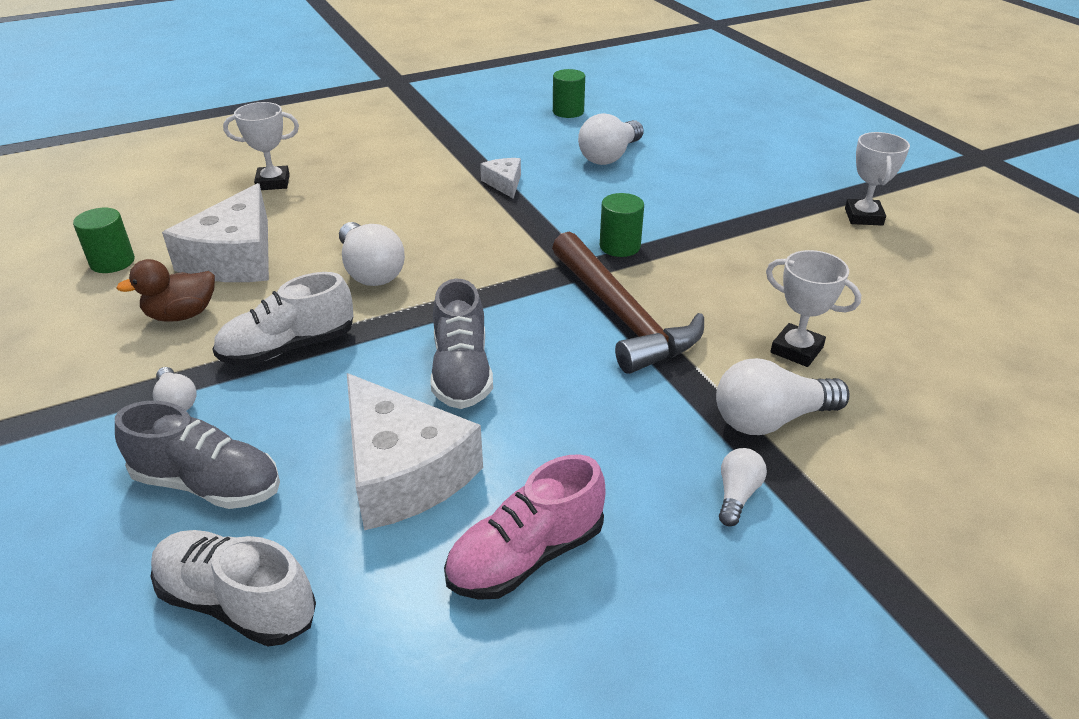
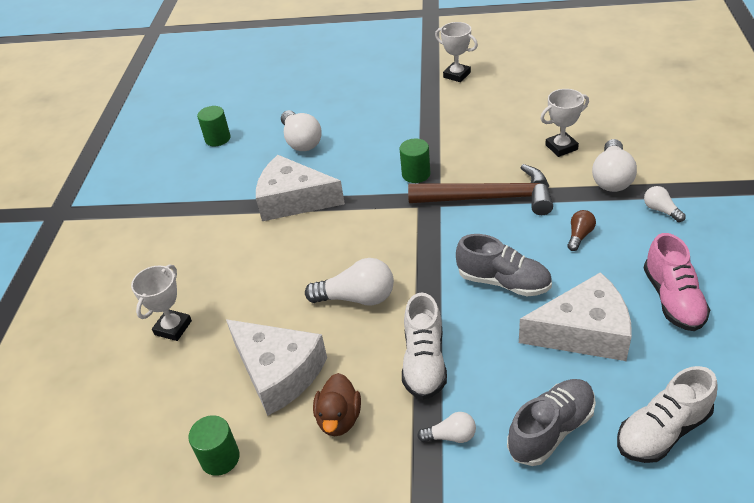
camera: 55 degrees left, 5 degrees up
white cheese [480,158,521,199] -> white cheese [256,155,345,221], size x2.06
none -> brown light bulb [567,210,596,251]

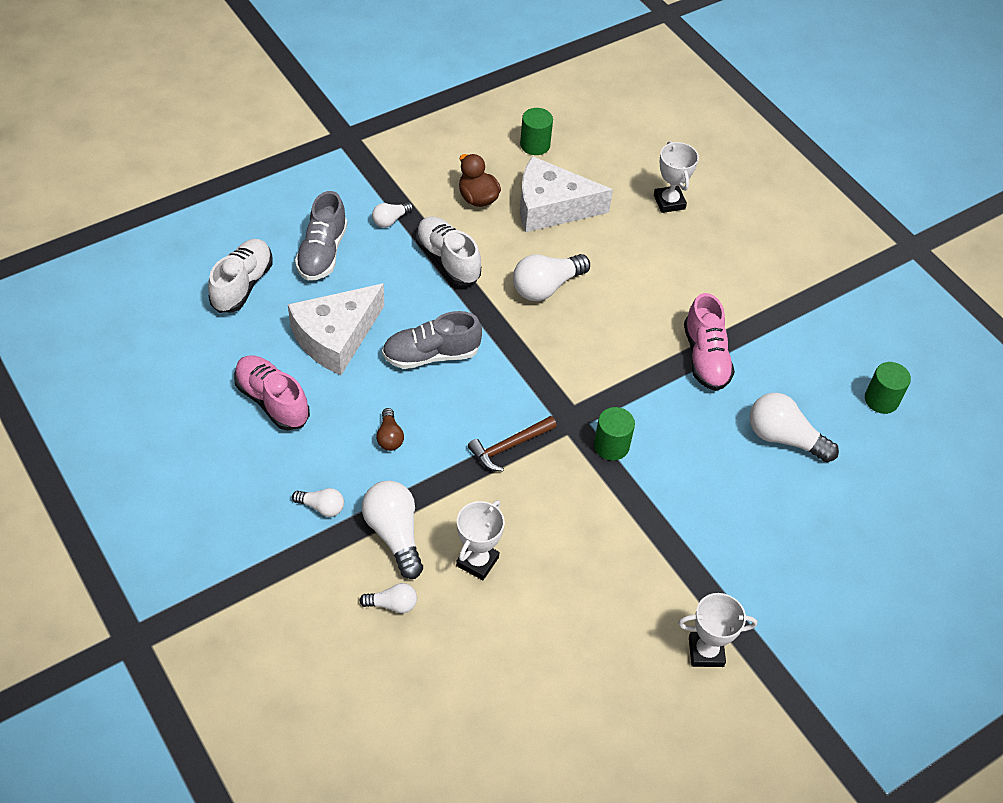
camera: 135 degrees right, 10 degrees up
white cheese [256,155,345,221] -> pink shoe [684,293,735,391]
brown hammer [408,164,553,215] -> brown hammer [468,416,557,471], size x0.54
none -> white light bulb [359,583,417,613]

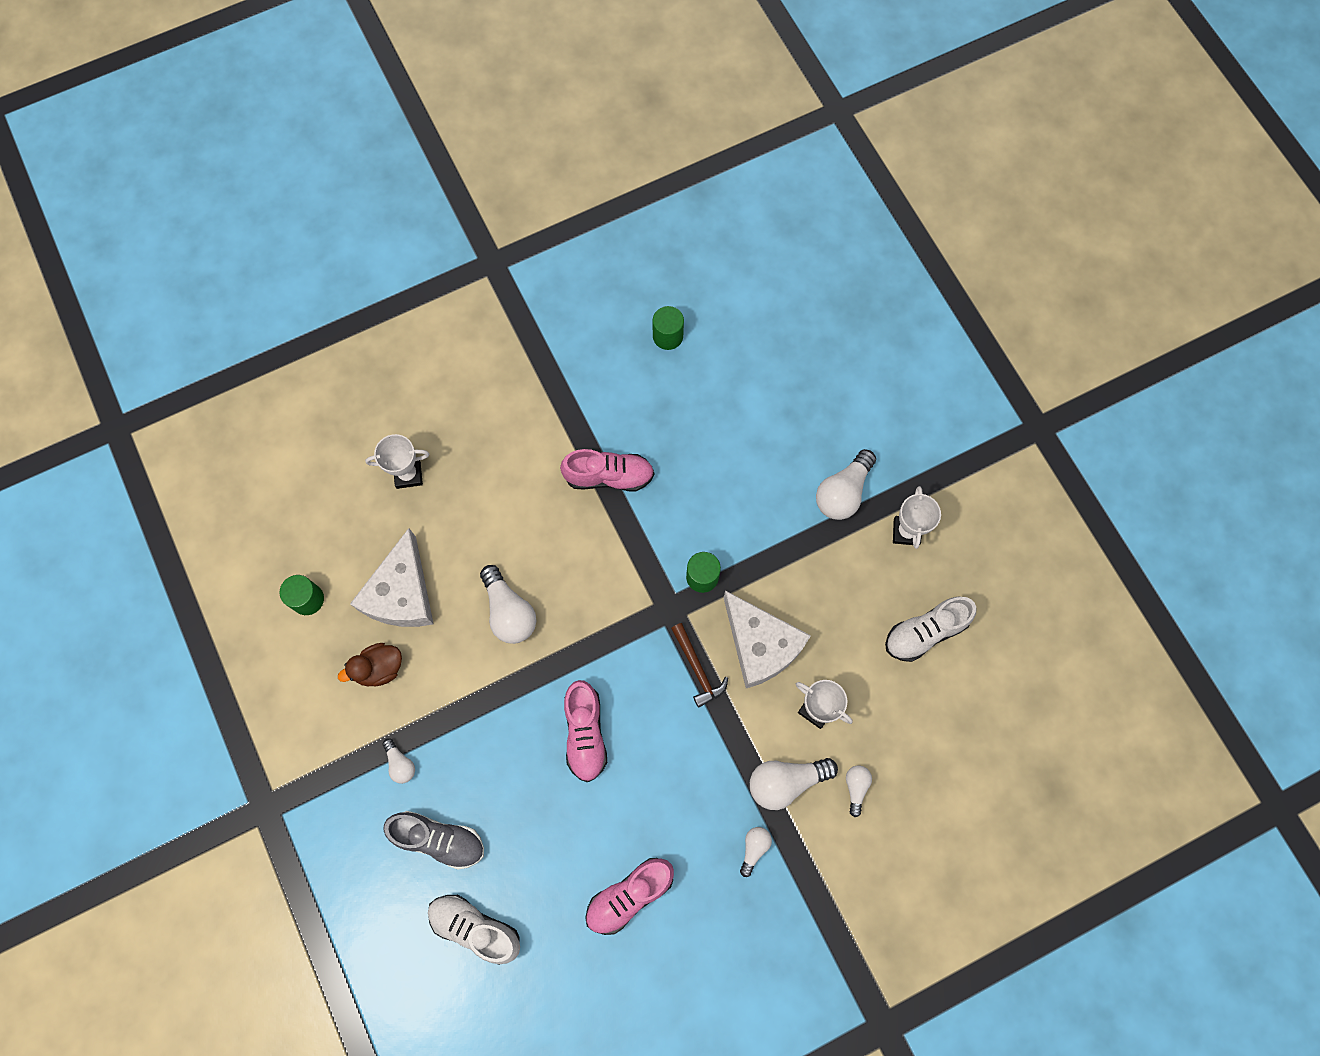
camera: 80 degrees left, 20 degrees up
white cheese [288,283,384,375] -> white cheese moved to [724,590,811,688]
brown light bulb [376,408,404,451] -> none
grey shoe [382,311,482,369] -> pink shoe [564,680,607,782]
white shoe [416,216,481,285] -> white shoe moved to [885,597,977,662]
white light bulb [749,393,839,462] -> white light bulb moved to [816,449,876,520]

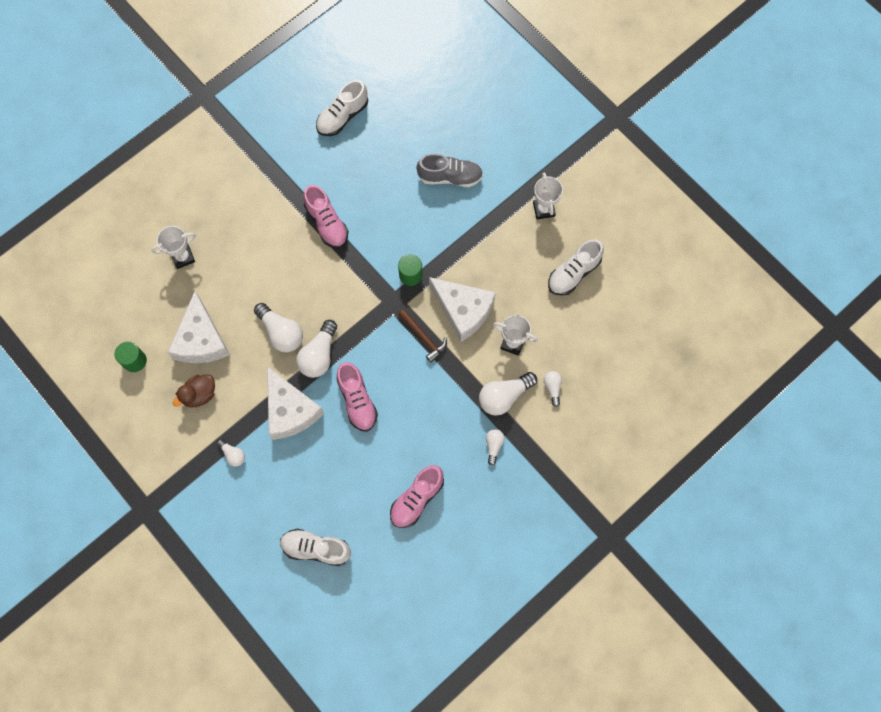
camera: 15 degrees left, 0 degrees up
grey shoe [383,811,484,870] -> grey shoe moved to [416,153,483,187]
pink shoe [560,449,654,491] -> pink shoe turned 75 degrees clockwise [303,185,348,248]
green cylinder [653,306,684,350] -> white shoe [316,80,368,136]
white light bulb [816,449,876,520] -> white light bulb moved to [296,320,337,378]
none -> white cheese [267,366,324,440]

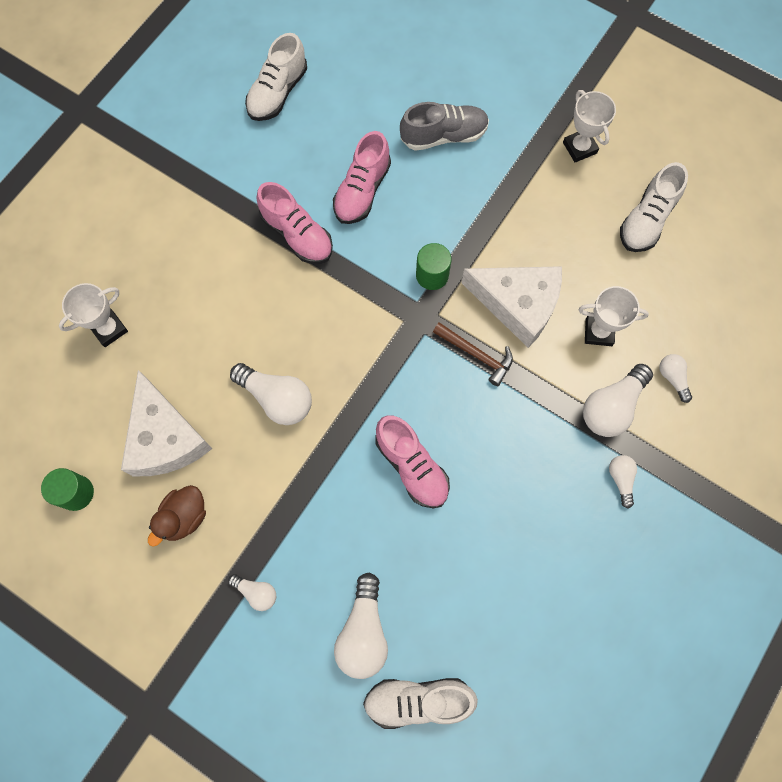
camera: 15 degrees left, 0 degrees up
white cheese [267,366,324,440] -> none
white light bulb [296,320,337,378] -> white light bulb moved to [334,572,388,679]
pink shoe [390,465,444,528] -> pink shoe moved to [333,131,391,224]

